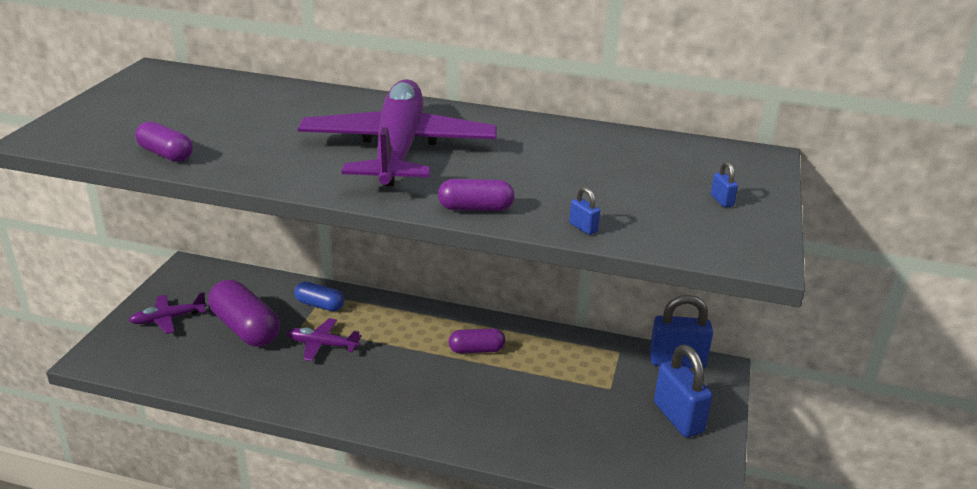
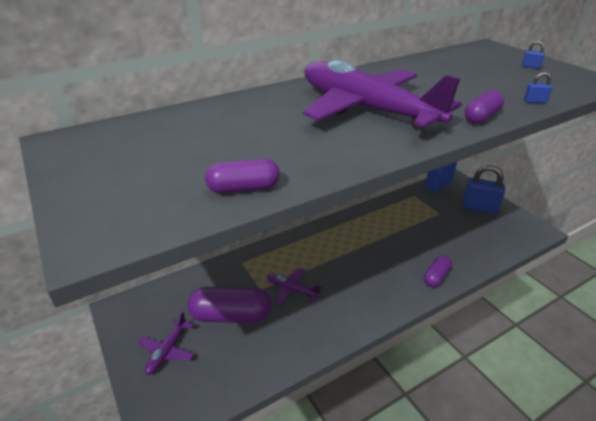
camera: 45 degrees left, 5 degrees up
purple plane [287,318,362,361] -> purple plane turned 60 degrees clockwise [267,268,322,305]
blue capsule [294,281,344,311] -> none
purple capsule [449,328,506,354] -> purple capsule moved to [424,255,452,287]

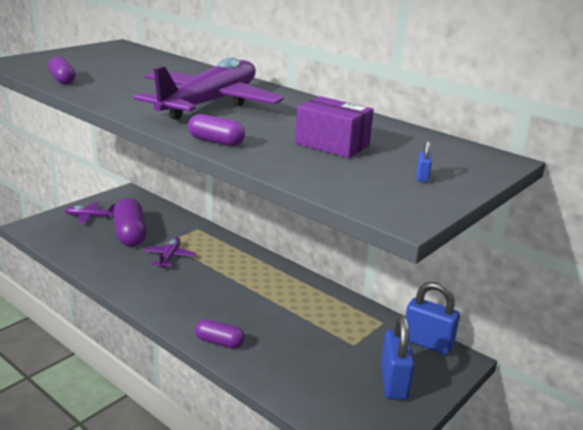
camera: 70 degrees right, 10 degrees down
blue padlock [524,72,553,103] -> none
none -> purple box [295,96,374,158]

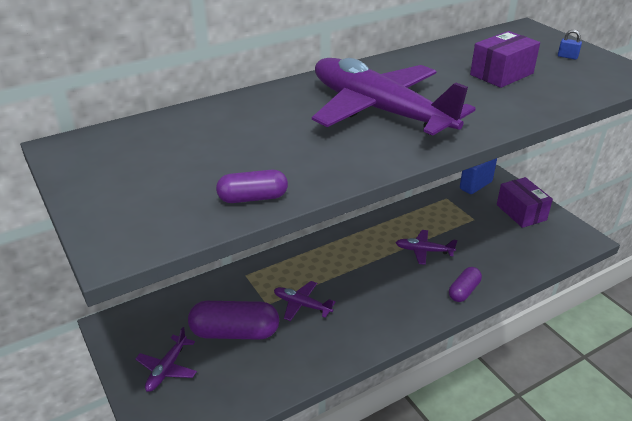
camera: 70 degrees left, 10 degrees up
purple capsule [188,114,245,146] -> none
blue padlock [381,315,415,400] -> purple box [497,177,553,228]
none -> purple plane [396,230,457,265]

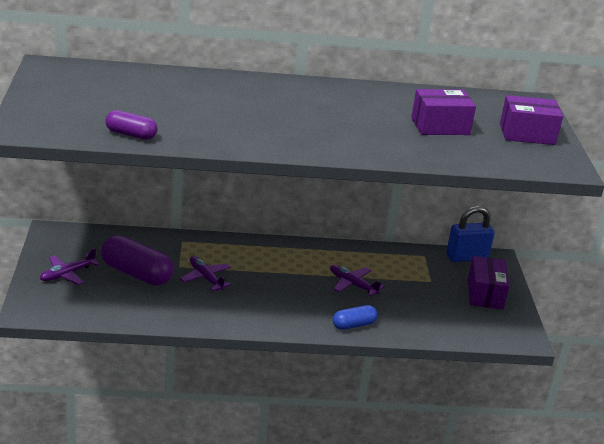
camera: 25 degrees right, 5 degrees down
purple plane [312,58,476,136] -> none
purple capsule [449,267,482,302] -> blue capsule [333,305,378,330]
blue padlock [558,30,582,60] -> purple box [500,95,563,145]

